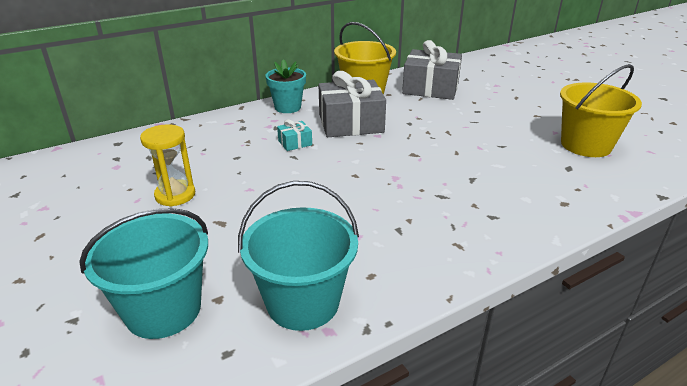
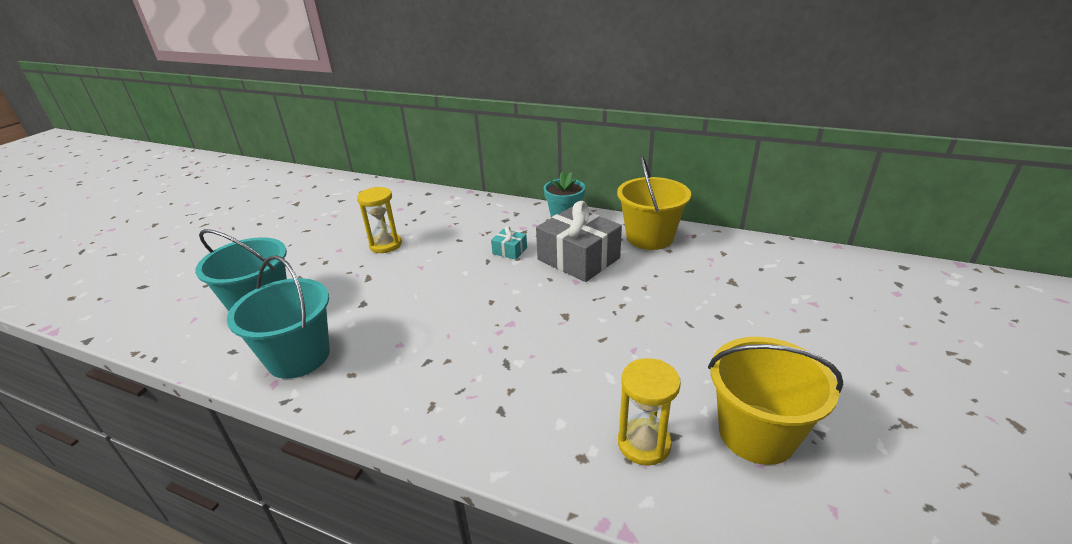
camera: 55 degrees right, 0 degrees up
grey gift [402,40,462,100] -> none
none -> yellow hourglass [618,358,681,466]

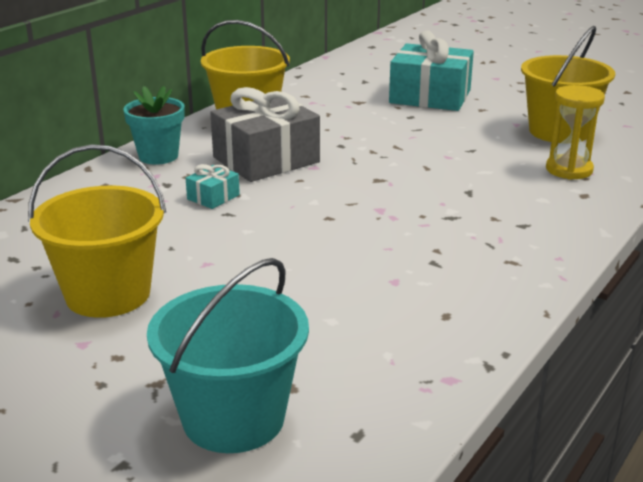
camera: 80 degrees left, 5 degrees down
turquoise bucket [227,255,330,379] -> none
yellow hourglass [357,187,402,253] -> yellow bucket [28,144,166,318]
none -> turquoise gift [389,31,474,111]

